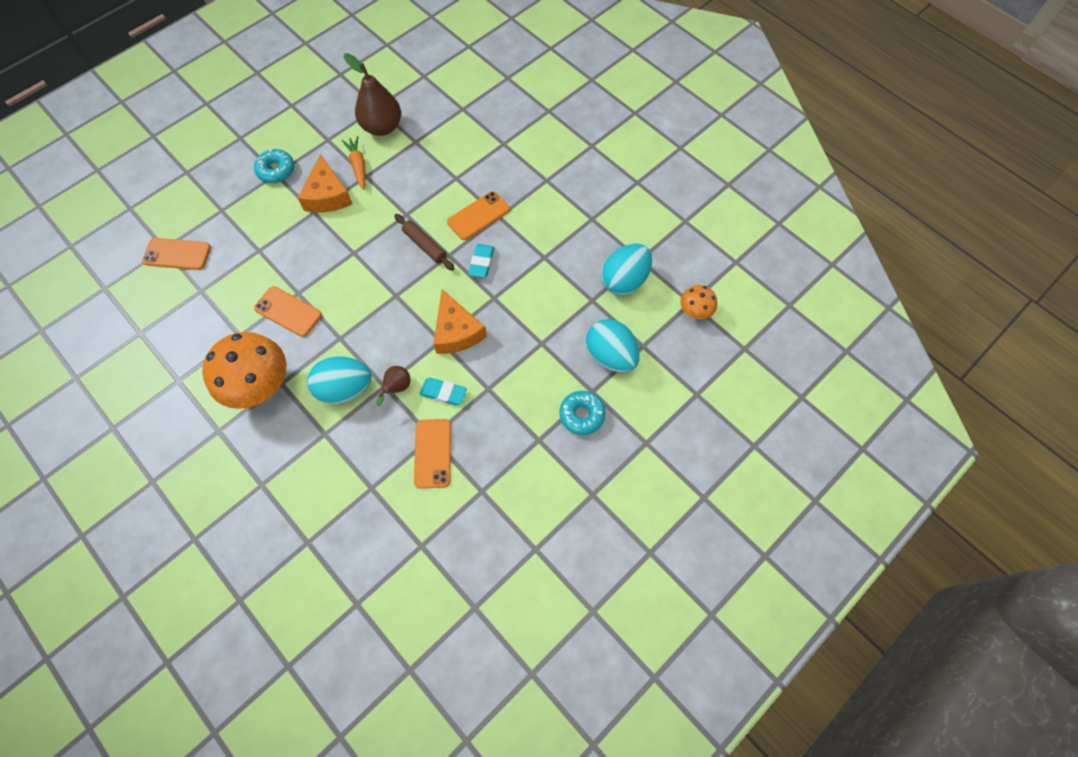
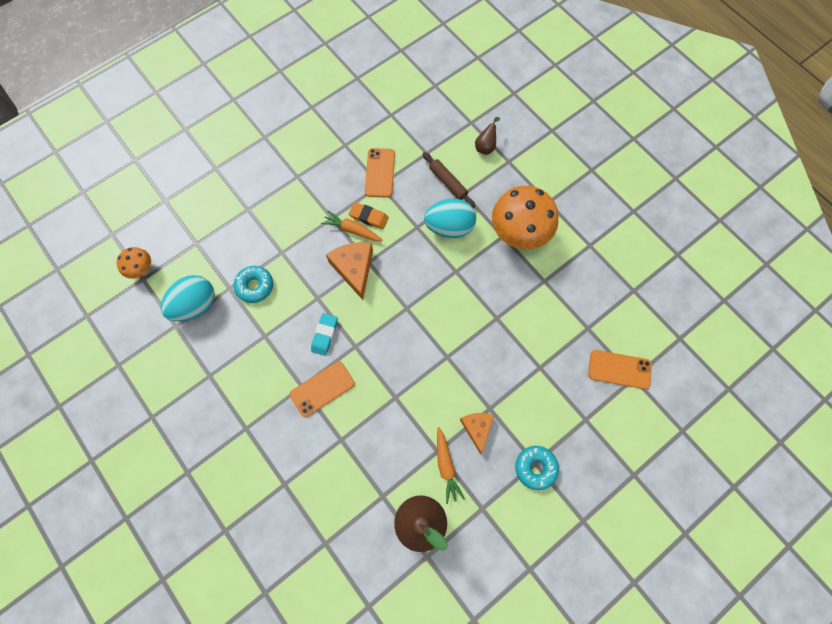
camera: 175 degrees left, 5 degrees up
orange phone [254,286,322,337] -> none
orange cheese [298,154,352,212] -> orange cheese [460,413,494,454], size x0.66
brown pear [376,366,411,407] -> brown pear moved to [475,117,500,155]
brown rolling pin [394,214,455,271] -> brown rolling pin moved to [423,152,475,208]
turquoise eraser [420,378,467,405] -> orange eraser [349,202,389,229]
turquoise donut [560,391,606,435] -> turquoise donut moved to [234,266,273,303]
turquoise egg [586,319,640,373] -> none
none -> orange carrot [321,210,383,241]

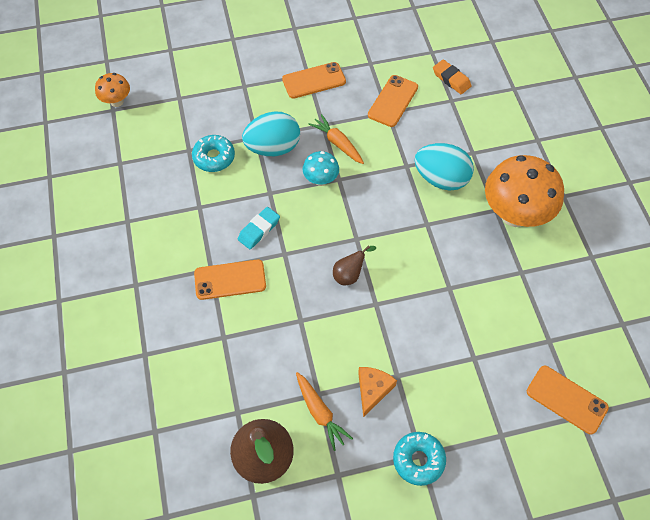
camera: 25 degrees right, 10 degrees down
turquoise egg [161,275,215,322] -> turquoise egg moved to [242,111,300,156]
orange cheese [326,242,373,300] -> turquoise mushroom [303,151,339,186]
orange eraser [349,202,389,229] -> orange eraser moved to [433,60,471,94]
brown rolling pin [423,152,475,208] -> none
orange carrot [437,427,465,504] -> orange carrot turned 45 degrees counterclockwise [296,372,353,451]
brown pear [475,117,500,155] -> brown pear moved to [333,245,376,285]
none -> orange phone [282,62,346,99]

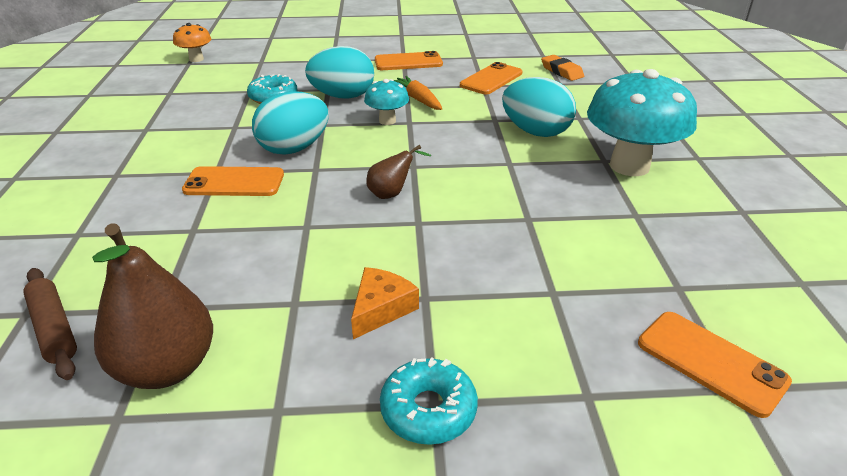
camera: 10 degrees right, 25 degrees down
turquoise eraser [238,207,280,249] -> turquoise egg [252,91,329,155]
orange carrot [296,372,353,451] -> none
orange mushroom [485,155,564,227] -> turquoise mushroom [587,69,697,176]
none -> brown rolling pin [23,268,77,380]

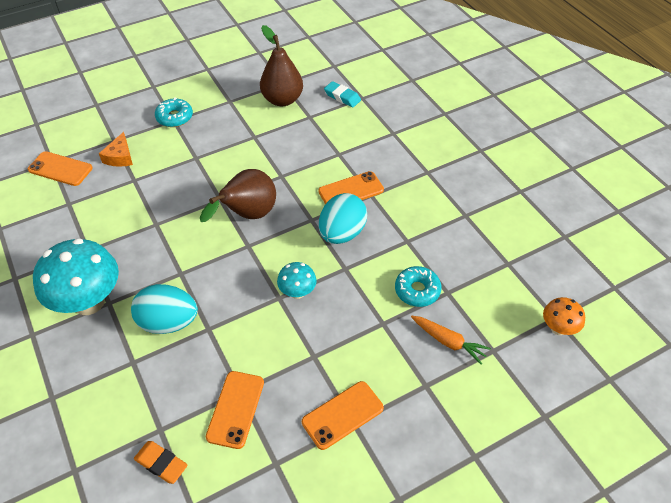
camera: 155 degrees right, 15 degrees up
brown rolling pin [23,268,77,380] -> turquoise eraser [324,81,361,107]
turquoise egg [305,46,374,99] -> none
orange cheese [351,267,419,339] -> orange cheese moved to [99,132,133,167]
brown pear [366,145,431,199] -> brown pear [200,169,276,222], size x1.97
orange carrot [394,76,442,110] -> orange carrot moved to [411,316,491,365]

